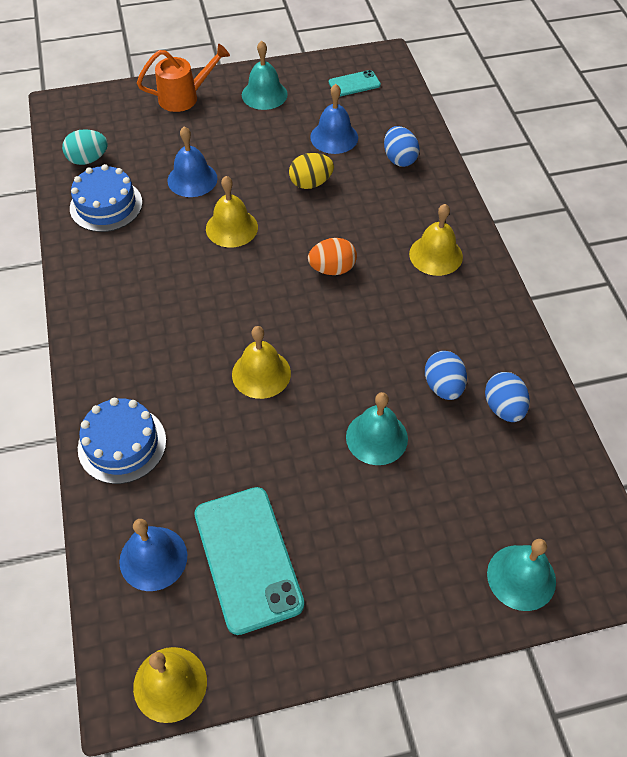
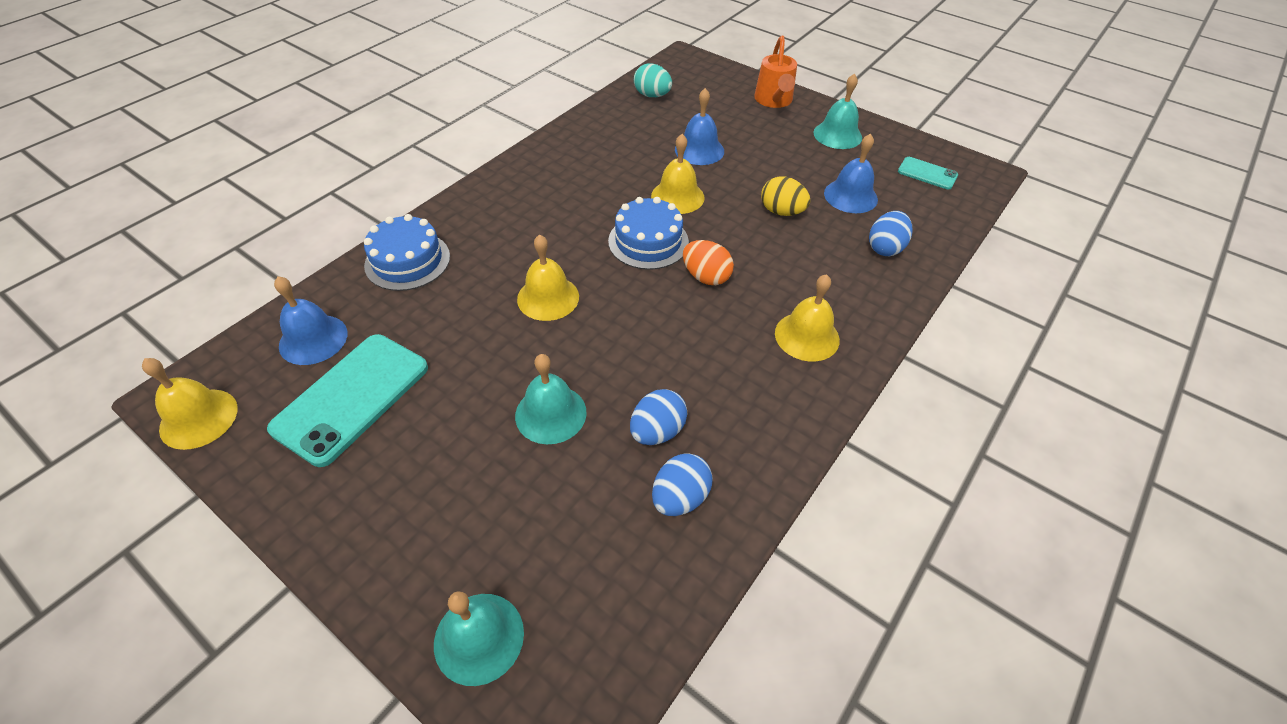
camera: 50 degrees right, 5 degrees down
blue cake [70,164,143,232] -> blue cake moved to [608,197,689,270]
orange watering can [137,44,230,112] -> orange watering can turned 60 degrees clockwise [754,36,797,108]

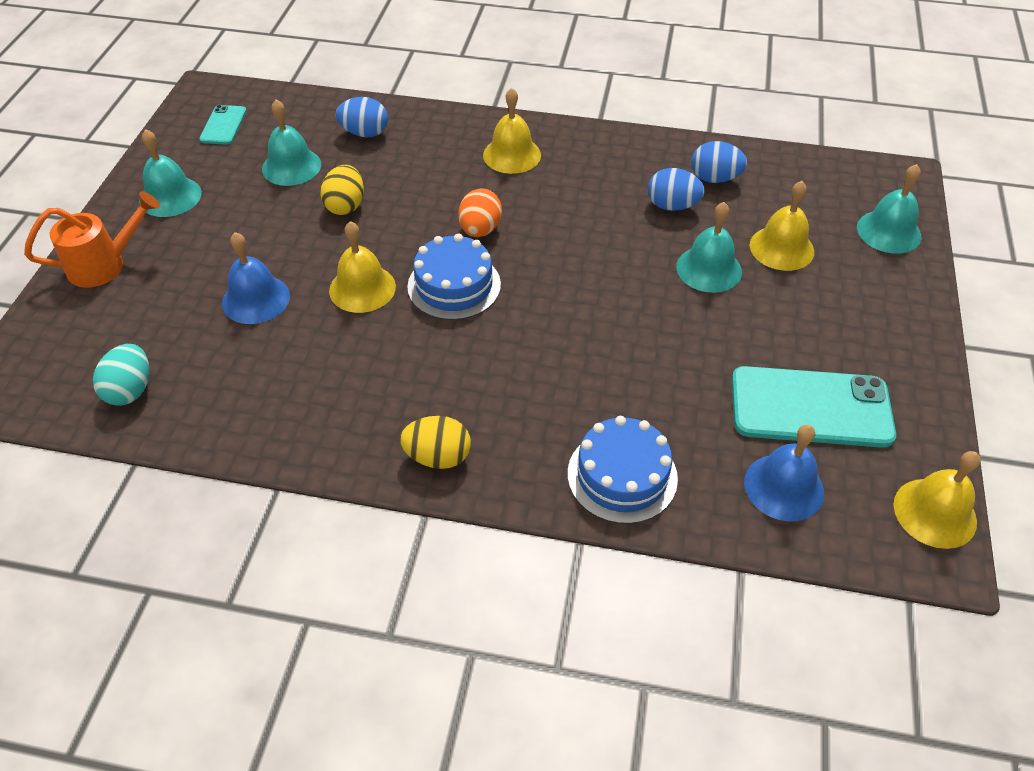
camera: 115 degrees left, 0 degrees up
yellow bell [517,234,579,321] -> yellow bell moved to [750,181,814,271]
blue bell [824,133,878,213] -> turquoise bell [262,99,321,186]
none -> yellow egg [400,416,471,469]

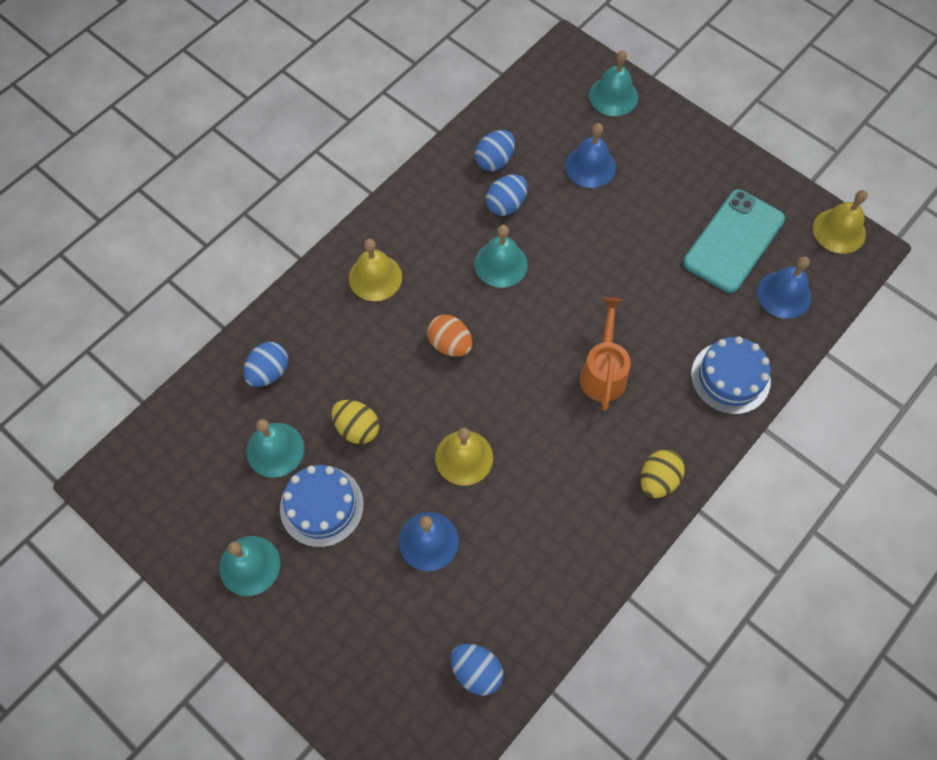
camera: 60 degrees left, 15 degrees up
orange watering can [24,191,160,288] -> orange watering can moved to [580,297,631,410]
turquoise egg [93,344,149,406] -> blue egg [450,644,504,696]
turquoise phone [199,105,247,145] -> none
blue cake [407,234,501,320] -> blue cake moved to [280,465,364,547]
turquoise bell [676,202,742,293] -> turquoise bell moved to [475,225,528,288]
yellow bell [750,181,814,271] -> blue bell [565,123,616,188]

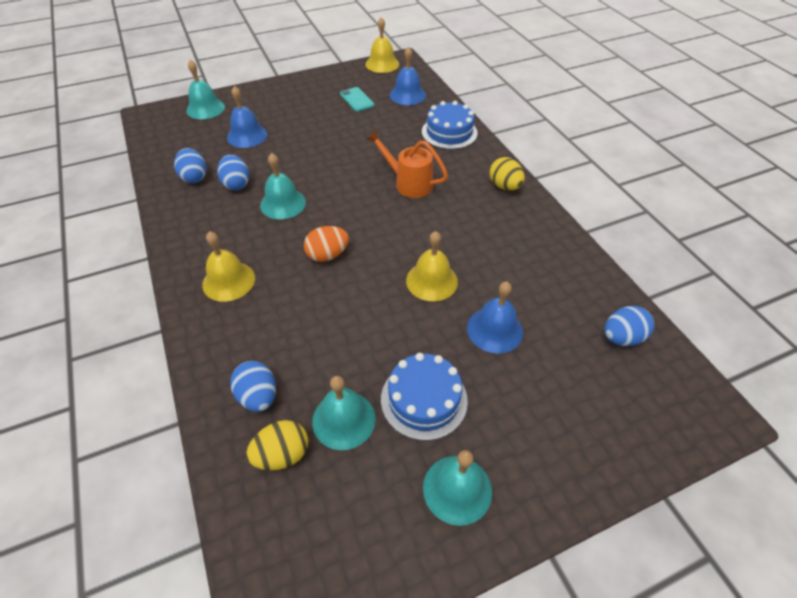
camera: 65 degrees left, 15 degrees down
yellow egg [331,400,379,444] -> yellow egg moved to [246,420,308,470]
turquoise phone [683,189,785,293] -> turquoise phone [340,87,374,112], size x0.51

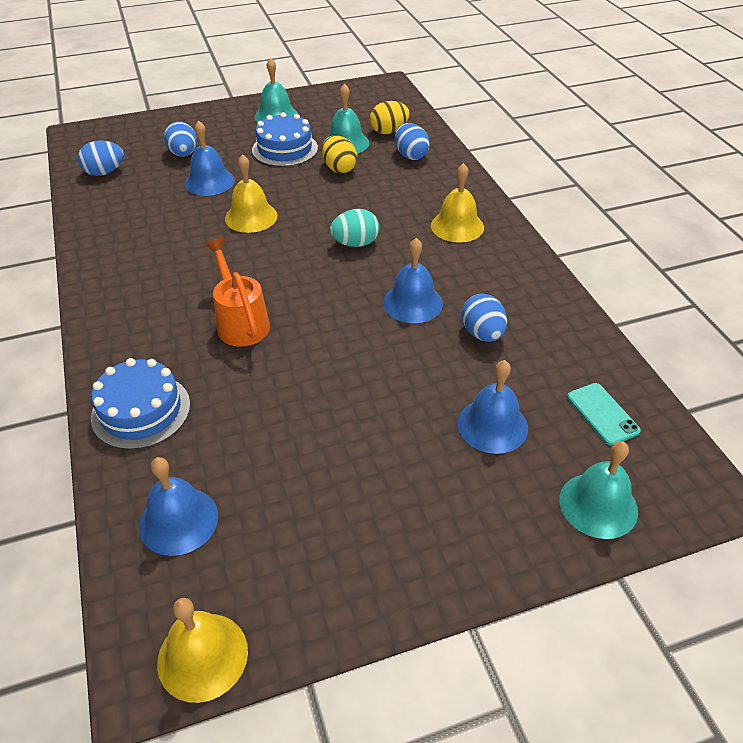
camera: 175 degrees left, 5 degrees down
blue egg [174,148,207,183] -> blue egg moved to [164,121,197,157]
turquoise bell [260,153,306,219] -> blue bell [383,238,443,323]
orange egg [304,226,349,262] -> turquoise egg [330,209,379,247]
turquoise phone [340,87,374,112] -> turquoise phone moved to [567,383,641,446]
orange watering can [366,130,448,198] -> orange watering can turned 150 degrees counterclockwise [205,238,270,347]
yellow egg [489,157,525,190] -> yellow egg moved to [322,135,357,173]

